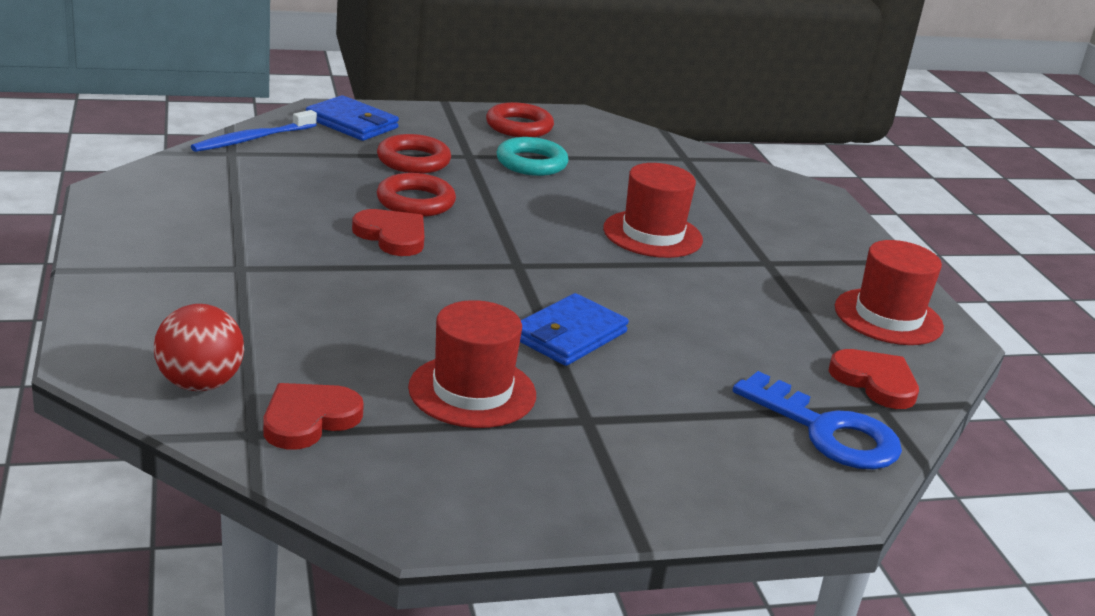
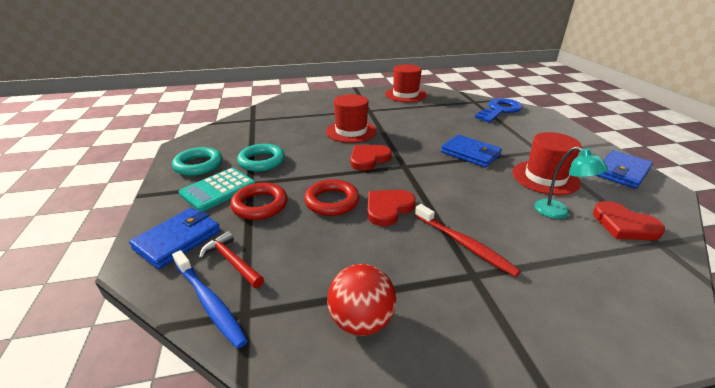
camera: 85 degrees left, 5 degrees up
red ball [154,304,244,391] -> red ball moved to [327,264,396,336]
red ring [486,102,554,137] -> turquoise ring [172,147,222,176]
red heart [829,349,919,409] -> red heart moved to [351,145,392,171]
none -> turquoise calculator [179,168,256,212]
none -> red hammer [199,231,264,288]
none -> red toothbrush [415,204,521,277]
none -> turquoise lamp [534,146,608,219]
none -> blue wallet [596,150,653,189]

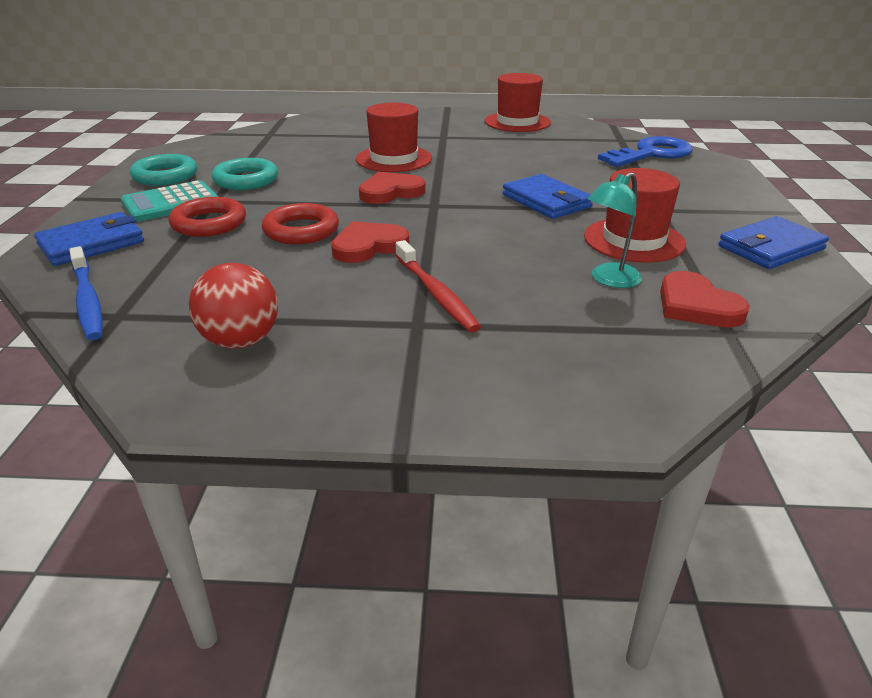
camera: 15 degrees right, 0 degrees up
red hammer [199,231,264,288] -> none
turquoise lamp [534,146,608,219] -> turquoise lamp turned 75 degrees clockwise [588,172,642,288]

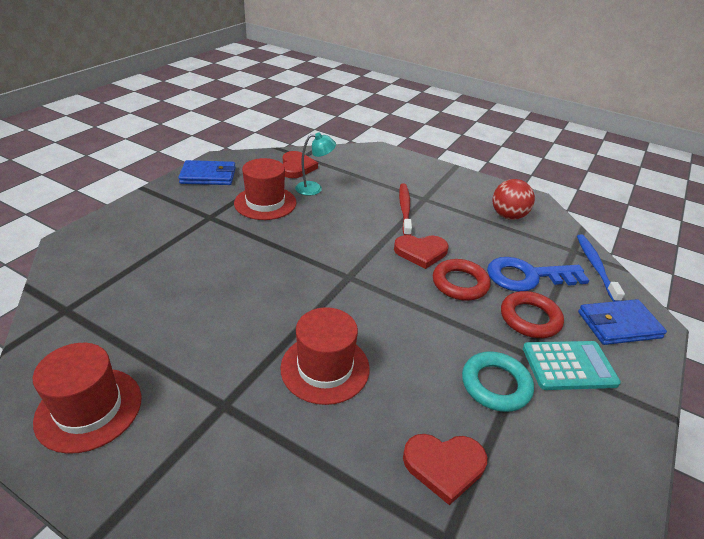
camera: 155 degrees left, 5 degrees up
turquoise ring [130,154,197,186] -> none
red heart [359,172,426,204] -> red heart moved to [403,434,487,505]
blue wallet [502,174,593,219] -> none
blue key [598,136,693,167] -> blue key moved to [487,257,589,292]

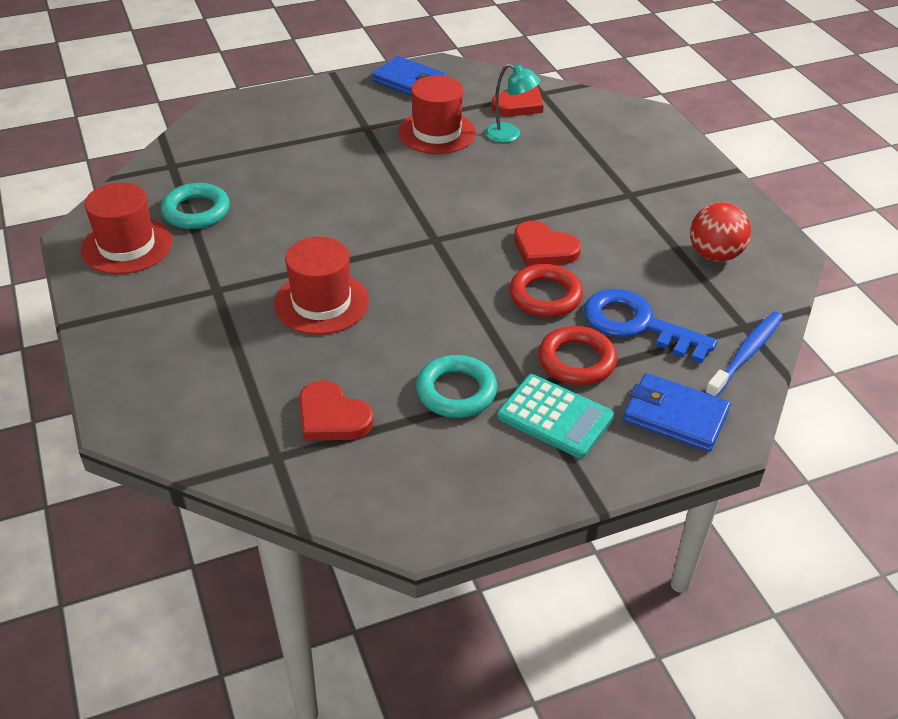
camera: 40 degrees right, 5 degrees up
red toothbrush [399,183,412,235] -> none
none -> turquoise ring [161,183,230,229]

